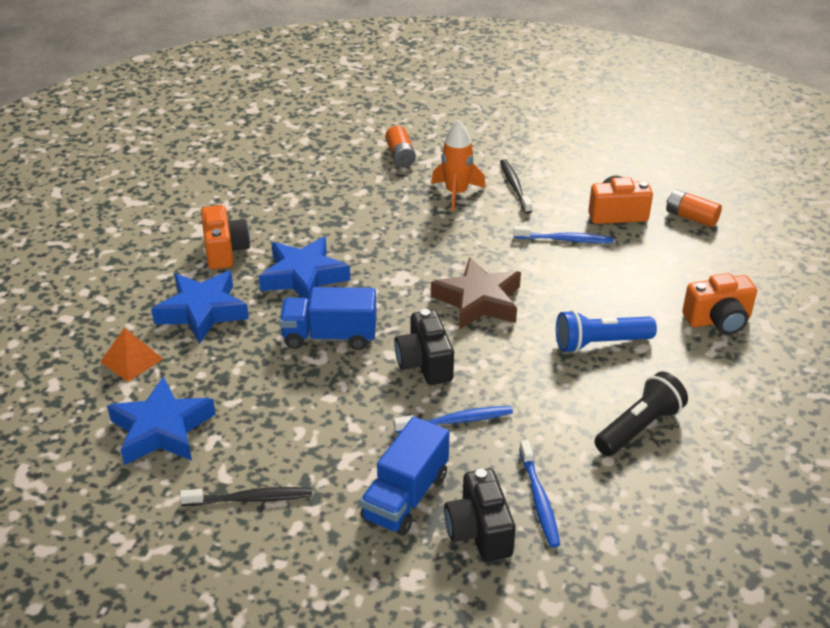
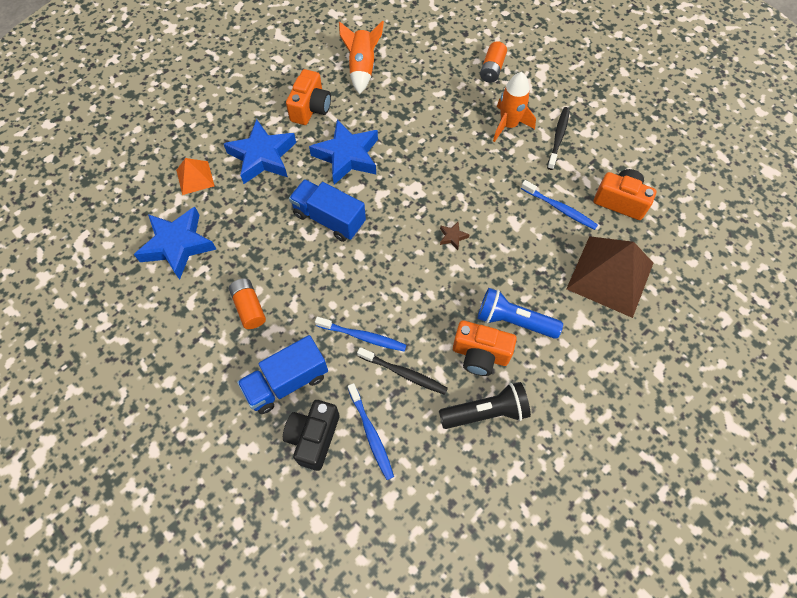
camera: 30 degrees right, 25 degrees up
black toothbrush [180,487,312,506] -> black toothbrush moved to [357,347,448,395]
black camera [394,309,454,385] -> none
brown star [431,257,521,329] -> brown star [440,222,470,250], size x0.41
blue toothbrush [519,440,560,548] -> blue toothbrush turned 45 degrees counterclockwise [348,383,394,480]
orange battery [666,189,722,227] -> orange battery moved to [229,278,266,329]
orange camera [682,273,757,335] -> orange camera moved to [453,320,517,376]
none -> orange rocket [339,21,384,94]
none -> brown pyramid [566,236,653,318]

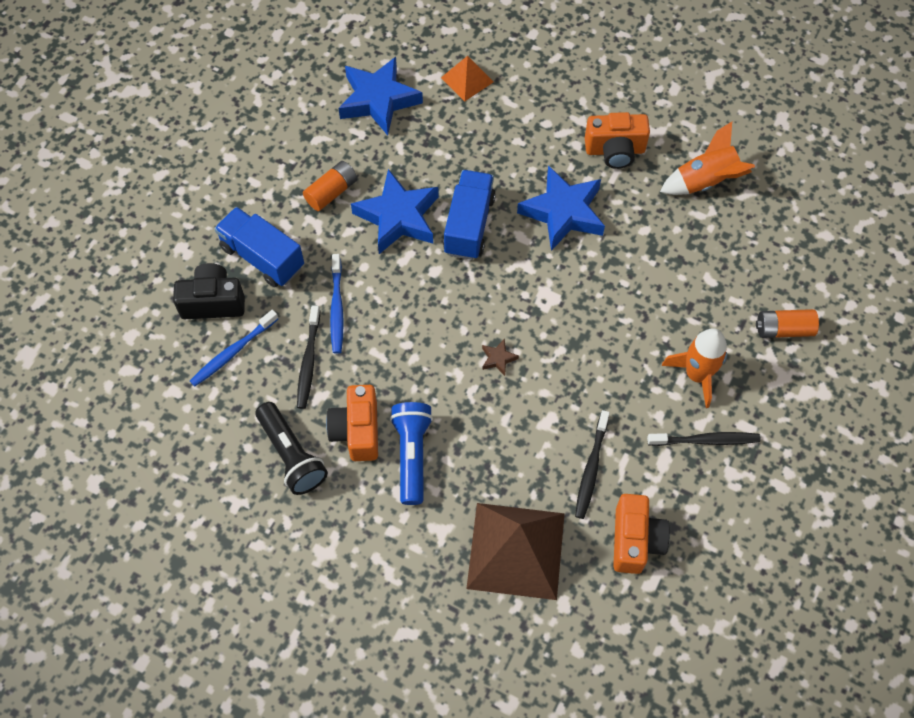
camera: 70 degrees right, 0 degrees up
blue star [224,119,296,184] -> blue star moved to [351,169,439,254]
blue toothbrush [521,180,598,230] -> black toothbrush [575,410,610,519]

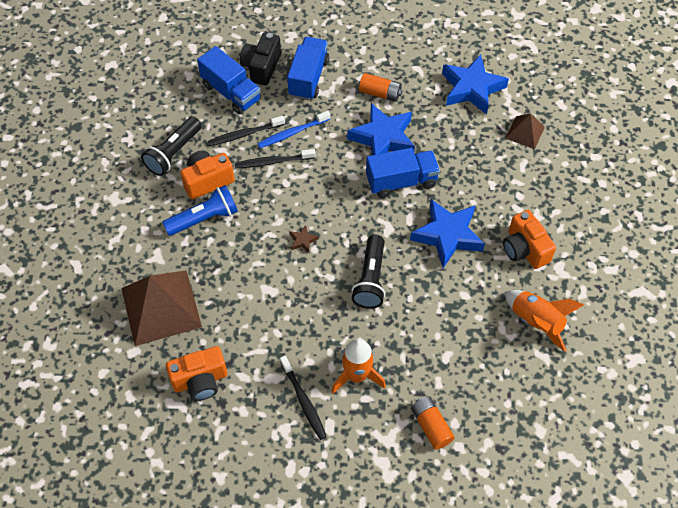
camera: 65 degrees right, 5 degrees down
black camera [173,263,245,319] -> black camera turned 135 degrees counterclockwise [240,33,281,86]
blue toothbrush [190,310,278,386] -> blue truck [197,46,261,114]
orange pyramid [441,56,494,101] -> brown pyramid [505,113,545,149]
black toothbrush [575,410,610,519] -> black toothbrush moved to [235,149,315,168]
none -> black flashlight [351,235,385,309]

